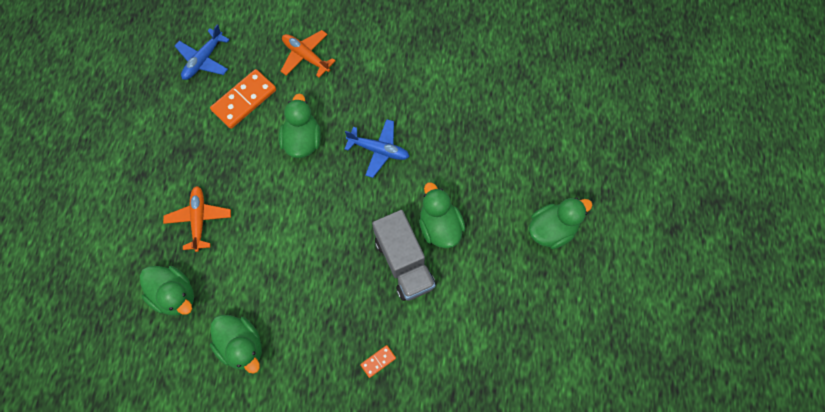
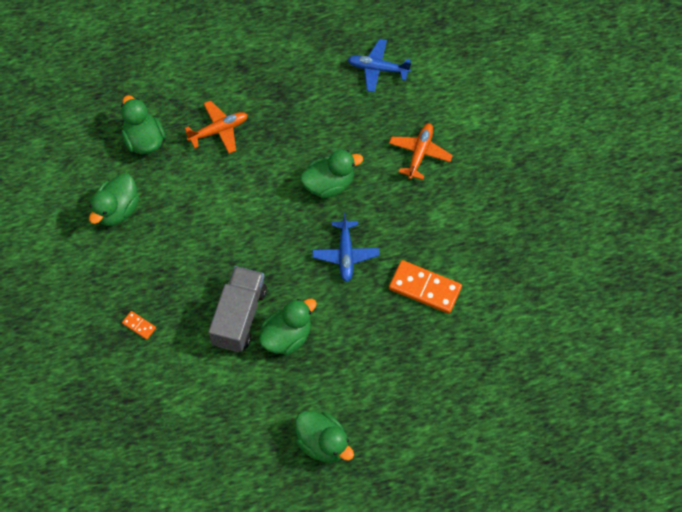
camera: 70 degrees right, 5 degrees down
green duck [140,266,194,315] -> green duck turned 135 degrees clockwise [121,95,165,154]
orange domino [210,69,276,129] -> orange domino moved to [389,260,462,314]
grey truck [372,210,436,301] -> grey truck turned 150 degrees clockwise [208,266,267,352]

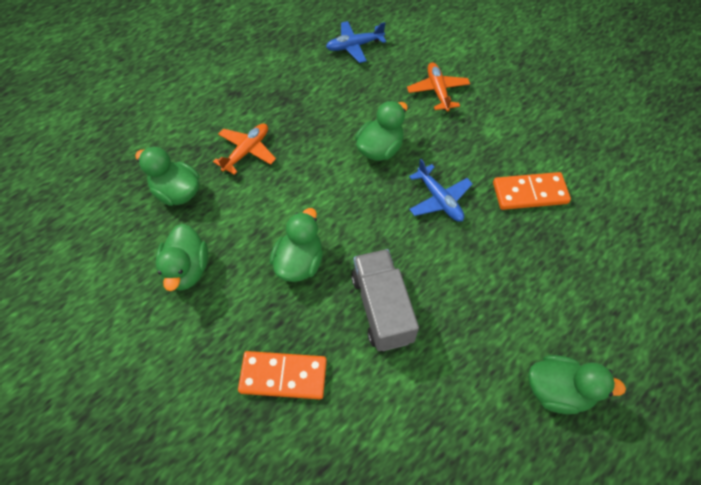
camera: 30 degrees left, 5 degrees down
orange domino [122,311,156,340] -> orange domino [238,351,327,399], size x2.12
green duck [259,299,317,355] -> green duck moved to [270,208,323,282]

